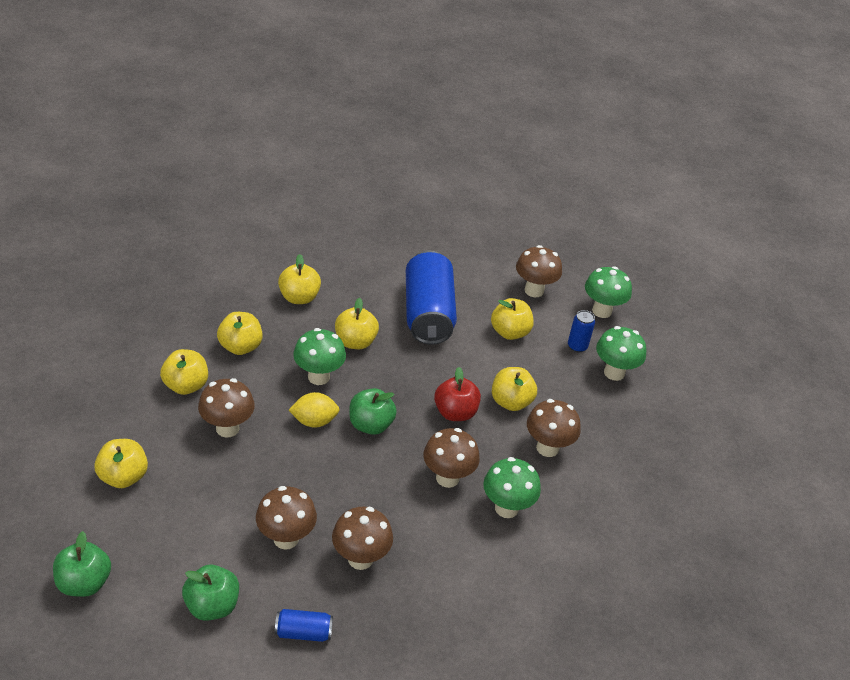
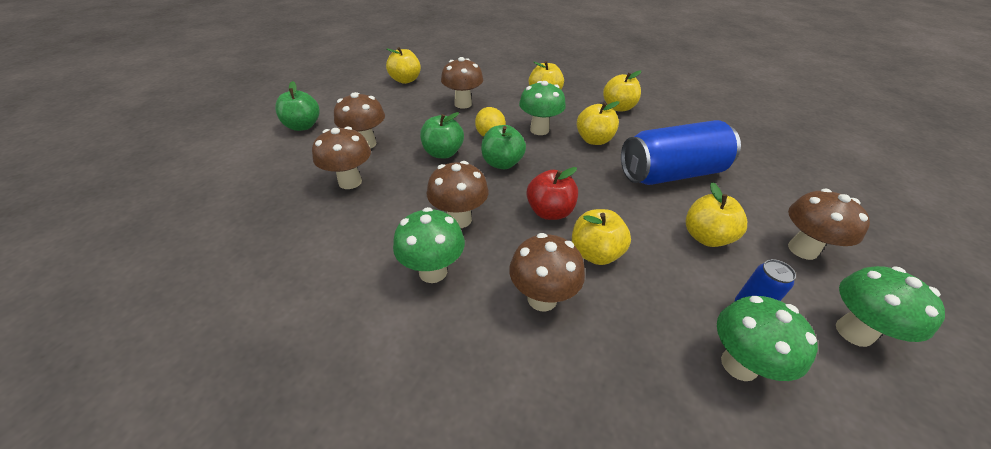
camera: 80 degrees right, 0 degrees up
green apple [53,531,111,597] -> green apple moved to [420,112,464,158]
yellow apple [160,349,208,395] -> none
blue can [275,609,333,642] -> none

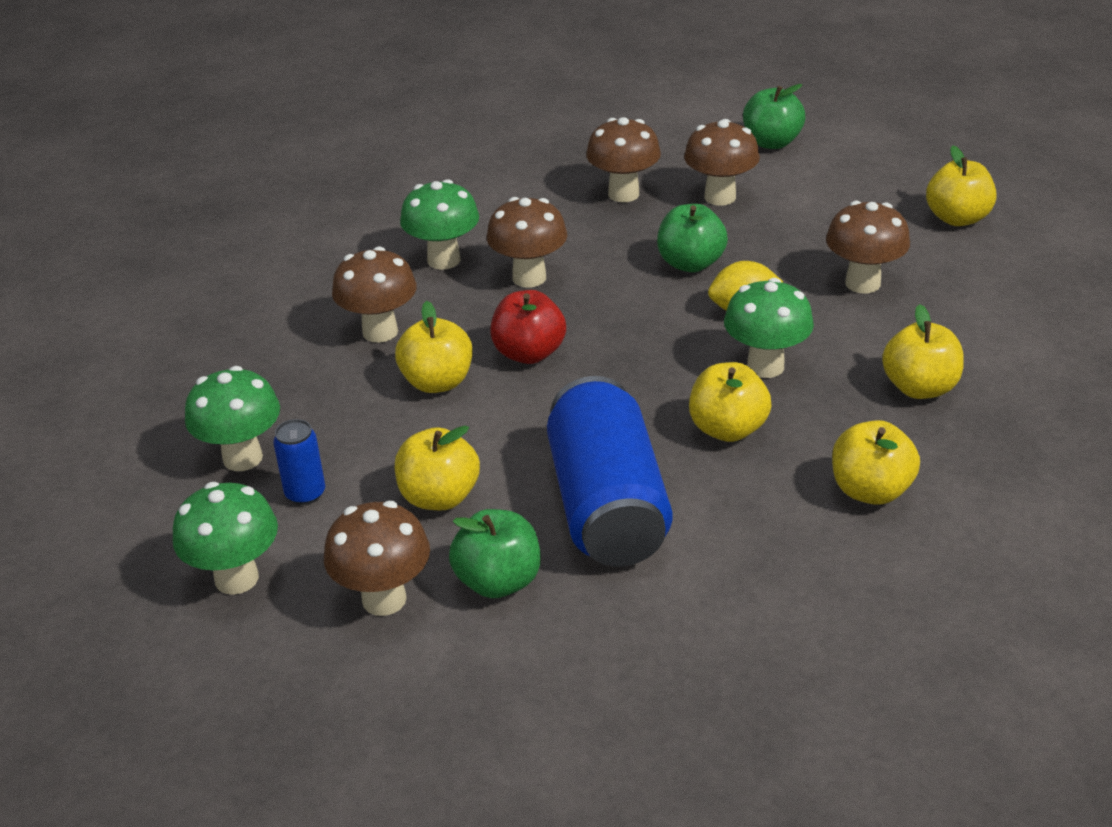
camera: 100 degrees right, 5 degrees down
green apple [481,125,526,169] -> green apple moved to [449,509,541,598]

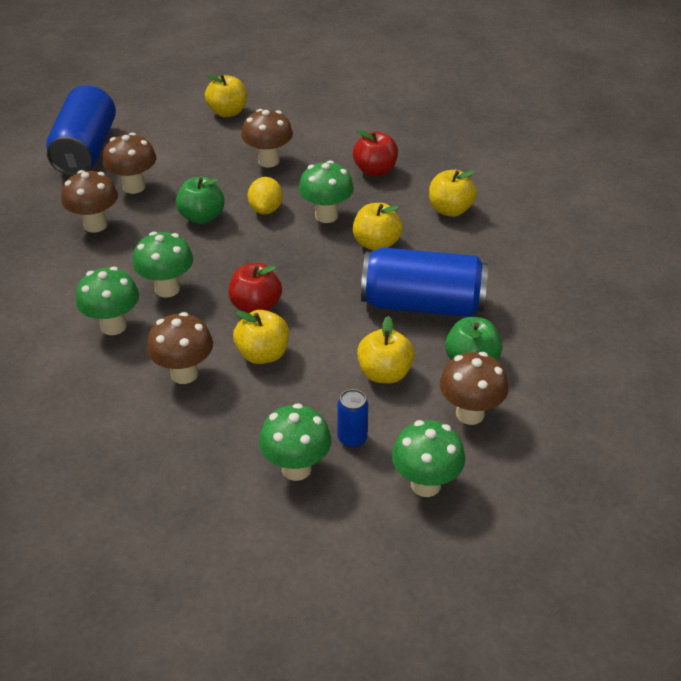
camera: 75 degrees left, 5 degrees up
brown mushroom [487,197,567,287] -> green mushroom [133,232,193,298]
green apple [743,84,805,149] -> blue can [46,85,116,176]
yellow apple [882,304,964,399] -> red apple [353,129,398,176]

